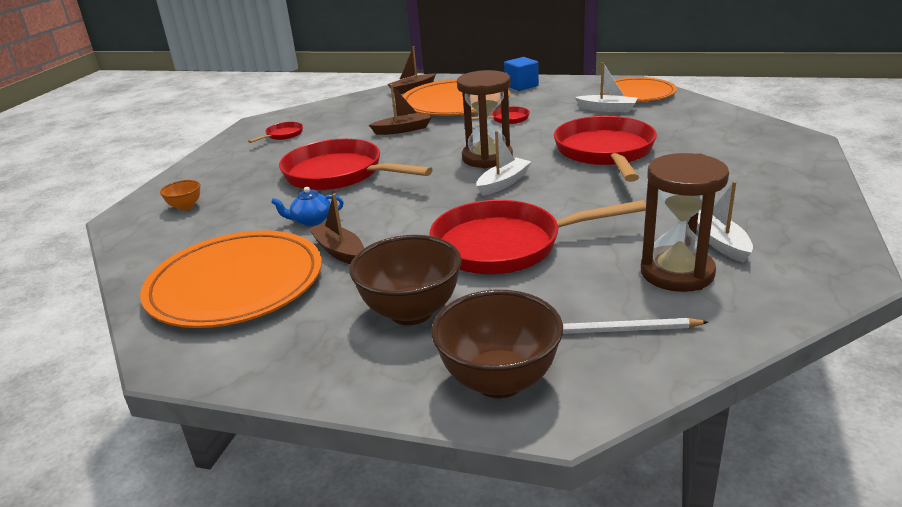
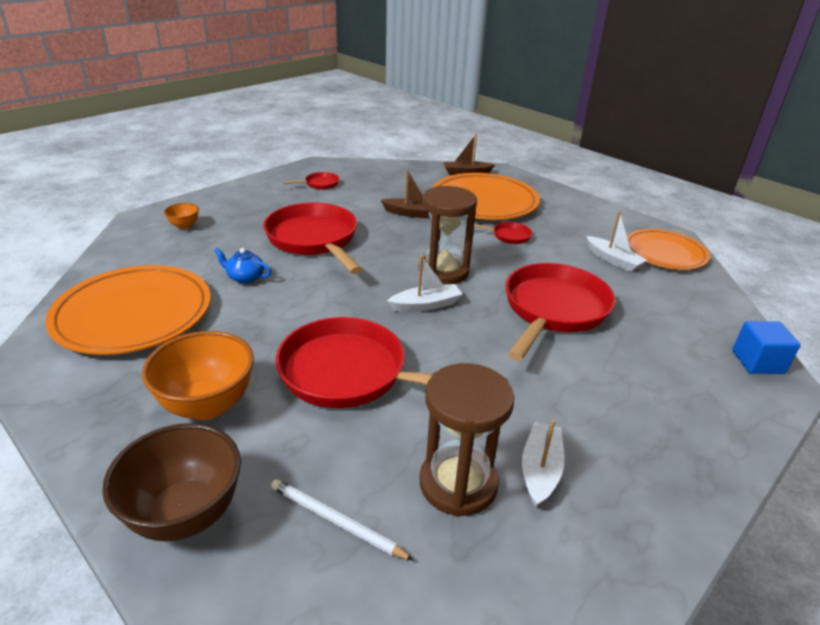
camera: 25 degrees right, 5 degrees up
brown boat [309,193,364,264] -> none
brown bowl [349,235,462,325] -> orange bowl [142,331,254,420]
blue cube [504,57,539,91] -> blue cube moved to [732,321,801,374]

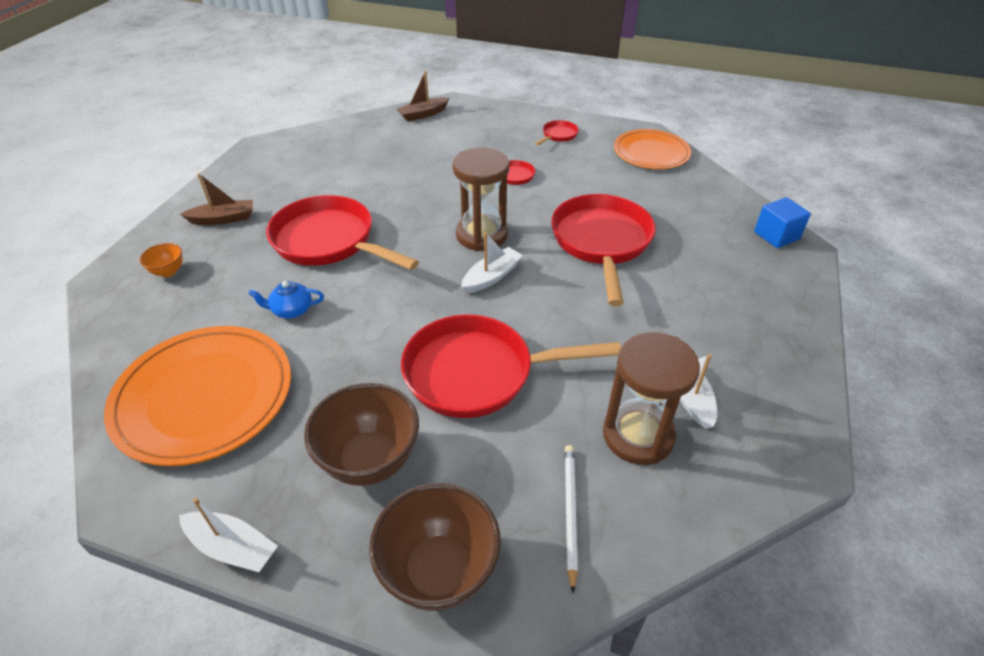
camera: 25 degrees left, 10 degrees up
orange bowl [142,331,254,420] -> brown bowl [304,383,419,486]
white pencil [271,479,414,561] -> white pencil turned 90 degrees clockwise [565,445,578,593]
red pan [282,172,339,190] -> red pan moved to [535,120,579,146]
brown boat [381,169,430,219] -> brown boat moved to [180,173,253,225]
orange plate [432,173,540,220] -> none
white boat [586,211,647,272] -> white boat moved to [179,498,278,572]

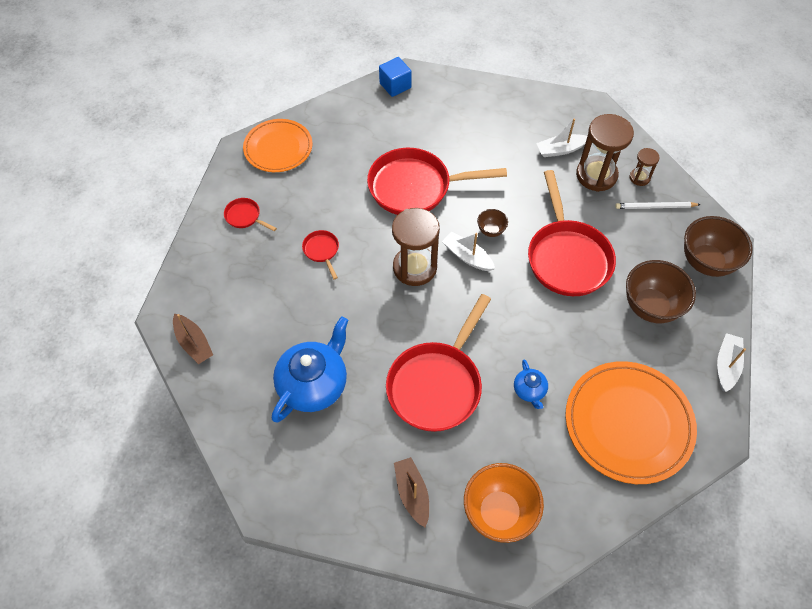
camera: 95 degrees left, 15 degrees up
orange bowl [140,243,183,277] -> orange bowl [464,463,544,543], size x2.06
none -> blue teapot [272,316,348,422]
none -> brown bowl [477,209,508,237]
none -> brown hourglass [630,148,660,186]

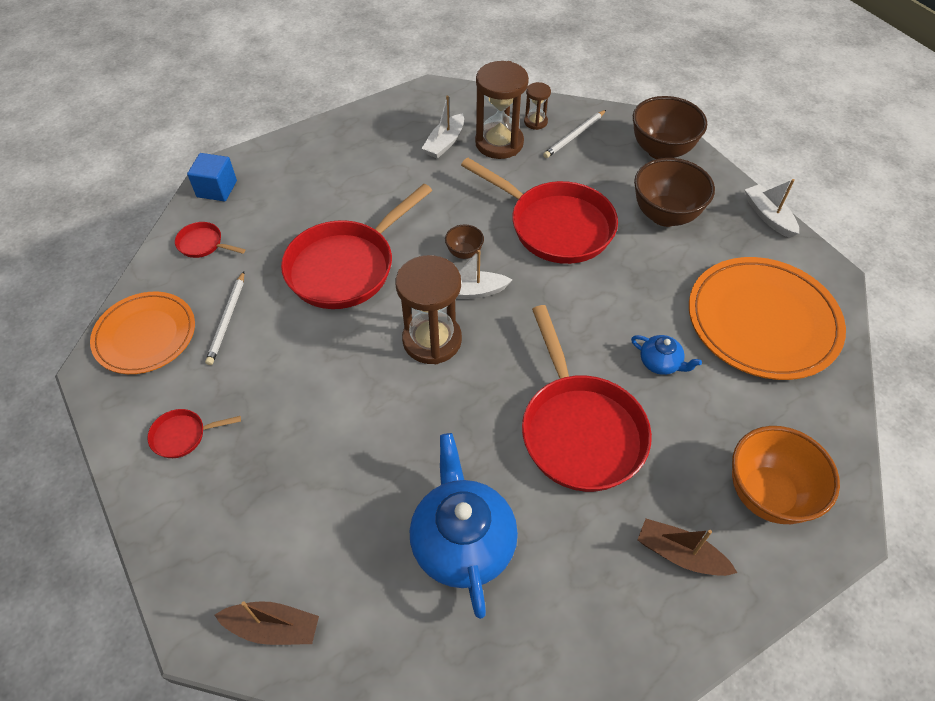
camera: 45 degrees left, 5 degrees down
red pan [302,230,339,280] -> red pan moved to [175,222,245,258]
none -> white pencil [205,271,244,365]

